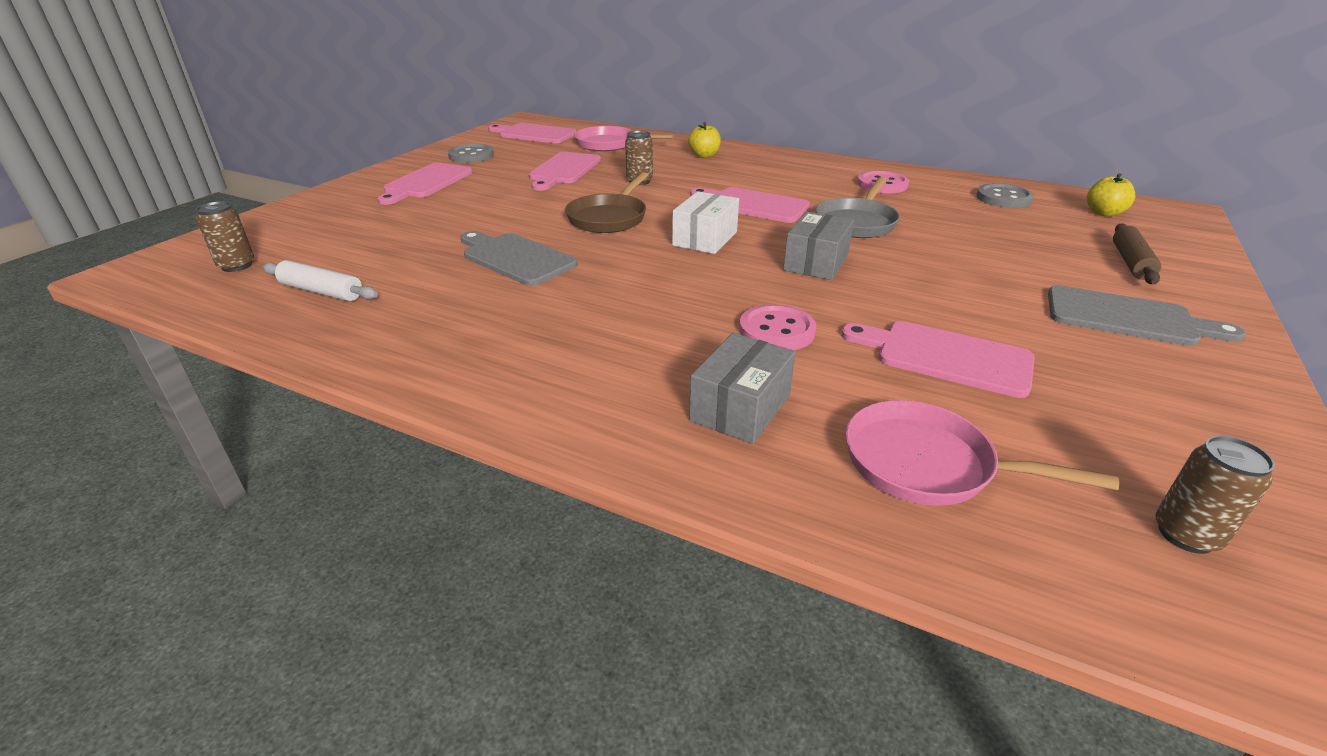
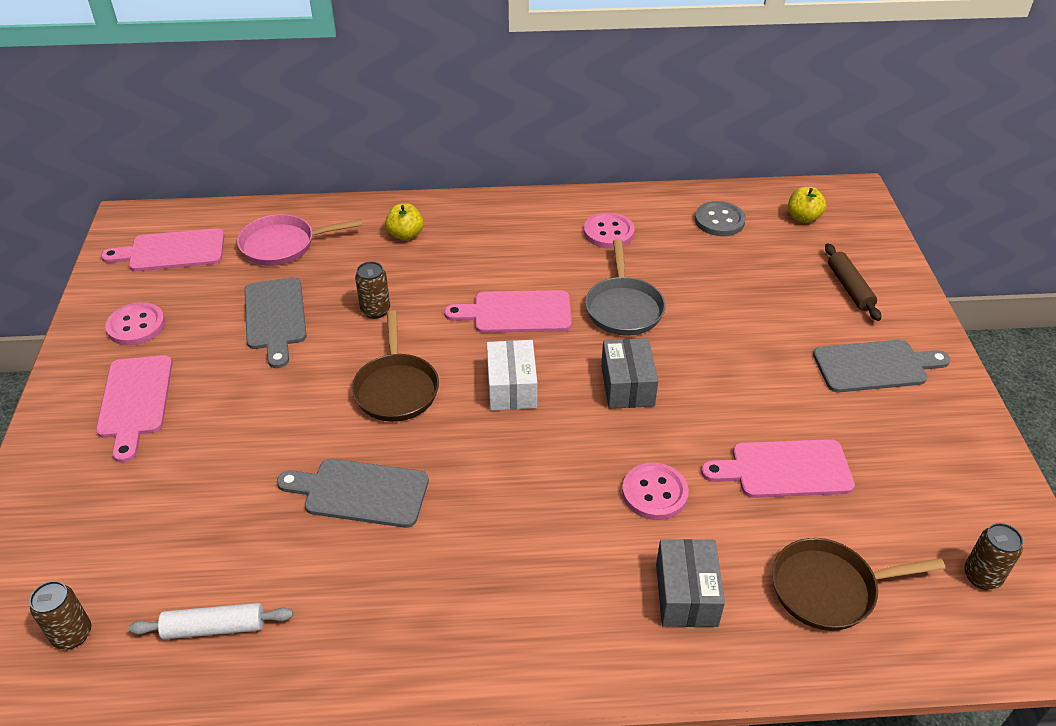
camera: 30 degrees left, 10 degrees up
grey button [448,144,494,163] -> pink button [105,302,165,346]
pink cutting board [529,152,601,191] -> grey cutting board [244,277,307,368]
pink pan [846,400,1119,506] -> brown pan [772,538,946,631]

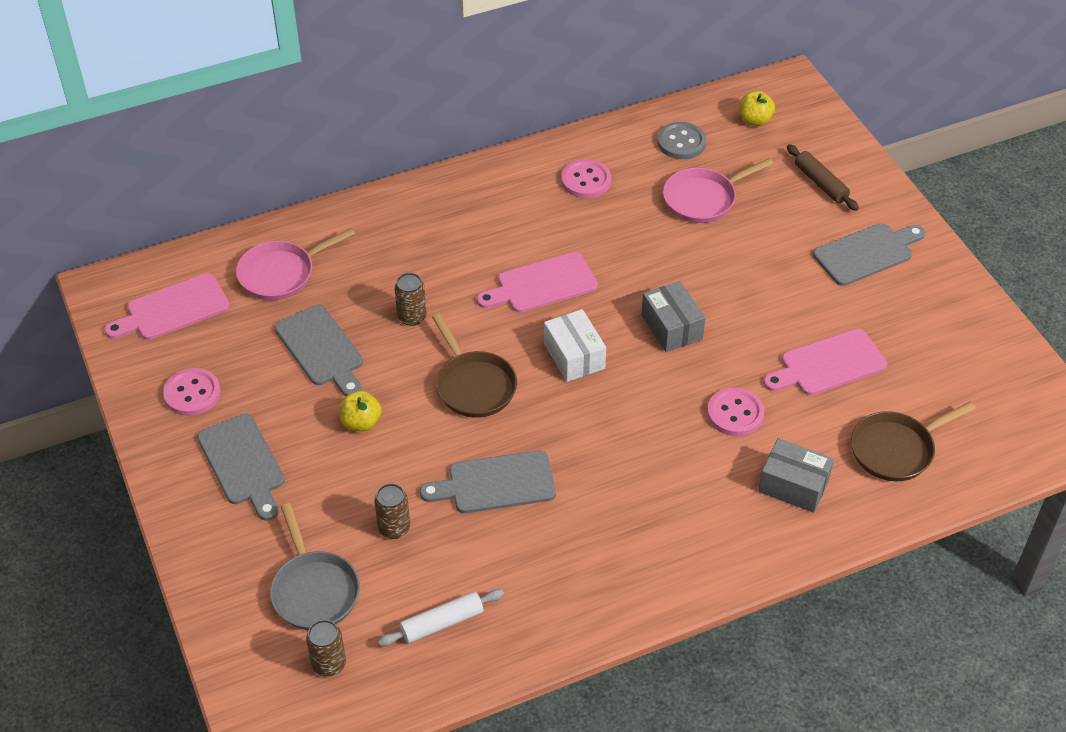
camera: 20 degrees left, 5 degrees up
pink cutting board [96,355,173,463] -> grey cutting board [197,414,285,521]
yellow apple [385,203,423,241] -> yellow apple moved to [339,391,382,432]
grey pan [585,239,666,336] -> grey pan moved to [270,503,360,630]
grey box [656,539,725,627] -> grey box turned 45 degrees counterclockwise [758,438,834,513]
brown can [964,523,1023,590] -> brown can moved to [374,484,410,539]
none -> pink pan [663,158,773,223]

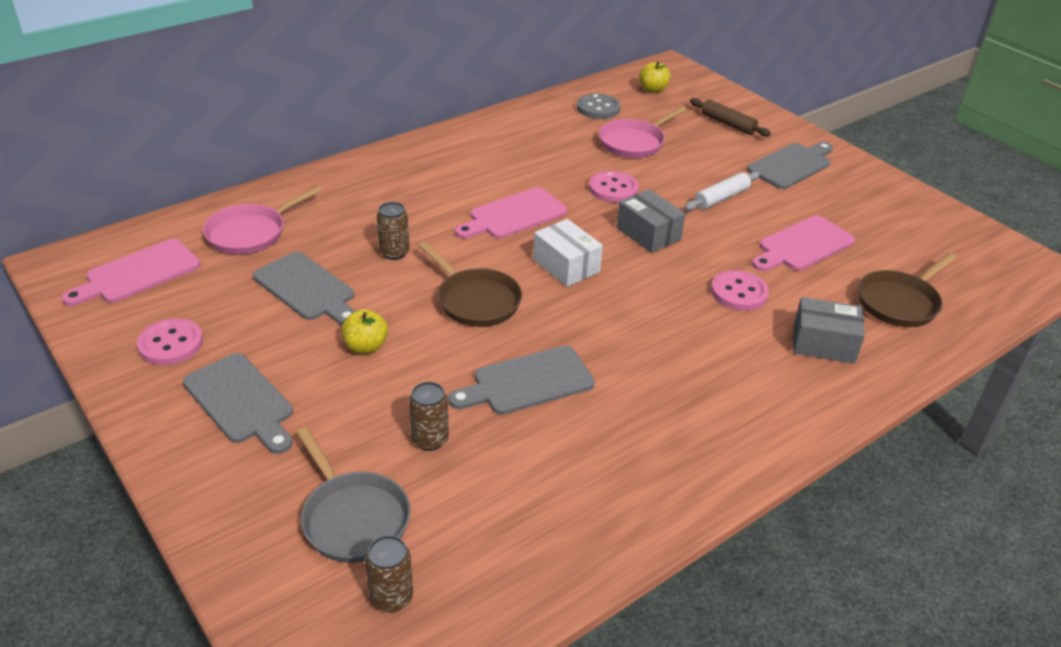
camera: 15 degrees left, 10 degrees down
white rolling pin [378,589,504,646] -> white rolling pin moved to [684,171,760,211]
pink button [561,159,611,198] -> pink button moved to [589,171,639,203]

